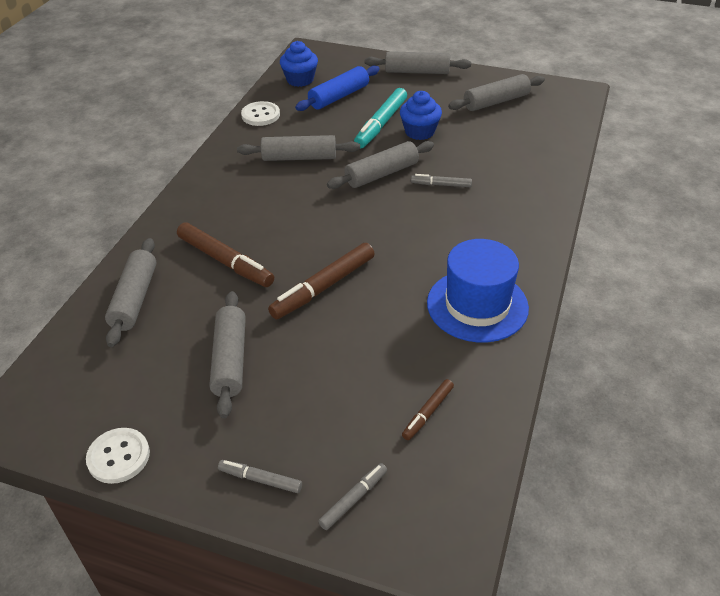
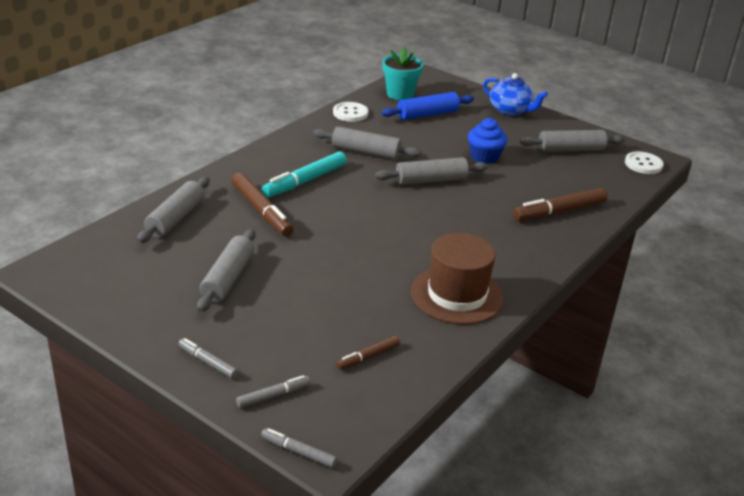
camera: 15 degrees right, 10 degrees down
white button [86,428,150,484] -> white button moved to [625,151,664,174]
brown marker [268,243,375,319] -> brown marker moved to [513,188,607,221]
blue cupcake [280,41,318,87] -> turquoise flower pot [382,47,424,100]
turquoise marker [354,88,407,148] -> turquoise marker moved to [262,151,347,198]
grey rolling pin [365,51,471,74] -> blue teapot [483,73,548,116]
grey marker [411,174,472,187] -> grey marker moved to [261,428,337,468]
blue hat [427,239,529,343] -> brown hat [411,233,504,324]

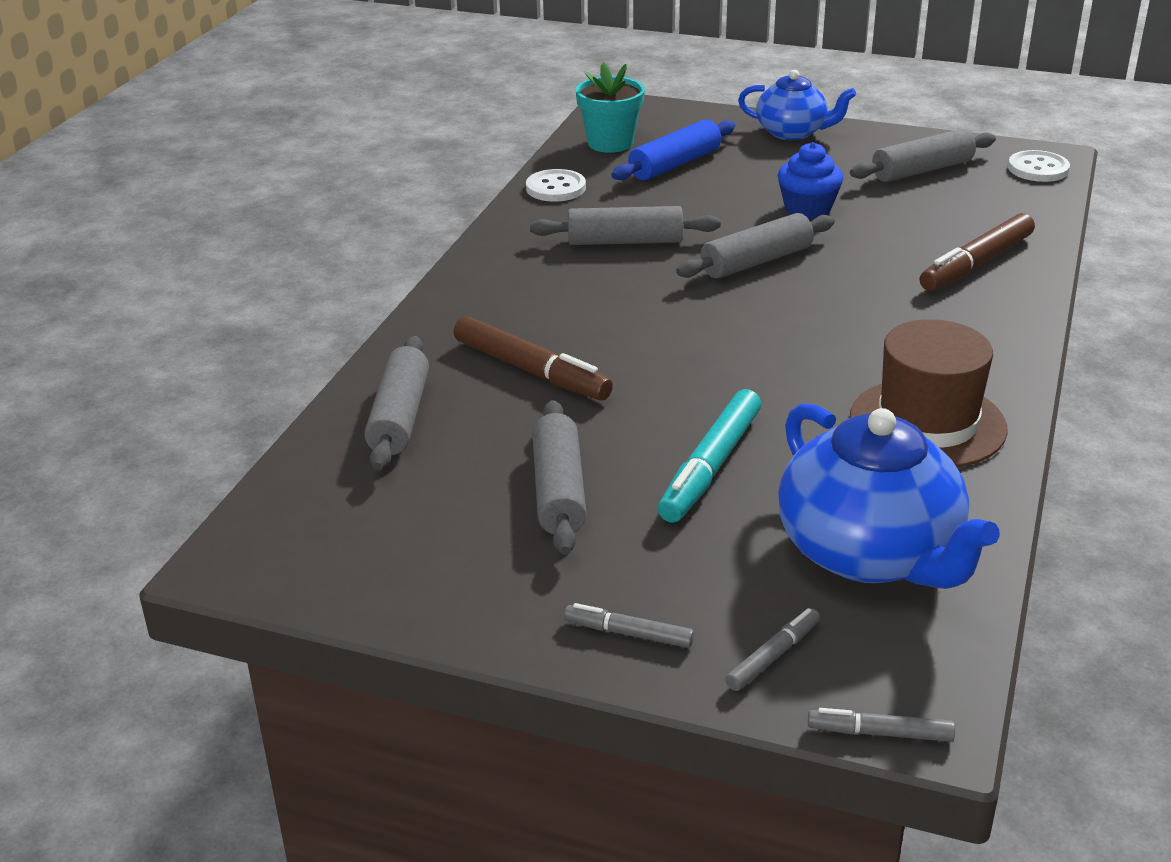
camera: 15 degrees left, 0 degrees up
turquoise marker [262,151,347,198] -> turquoise marker moved to [658,389,761,523]
brown marker [336,336,400,370] -> blue teapot [778,403,1000,589]

